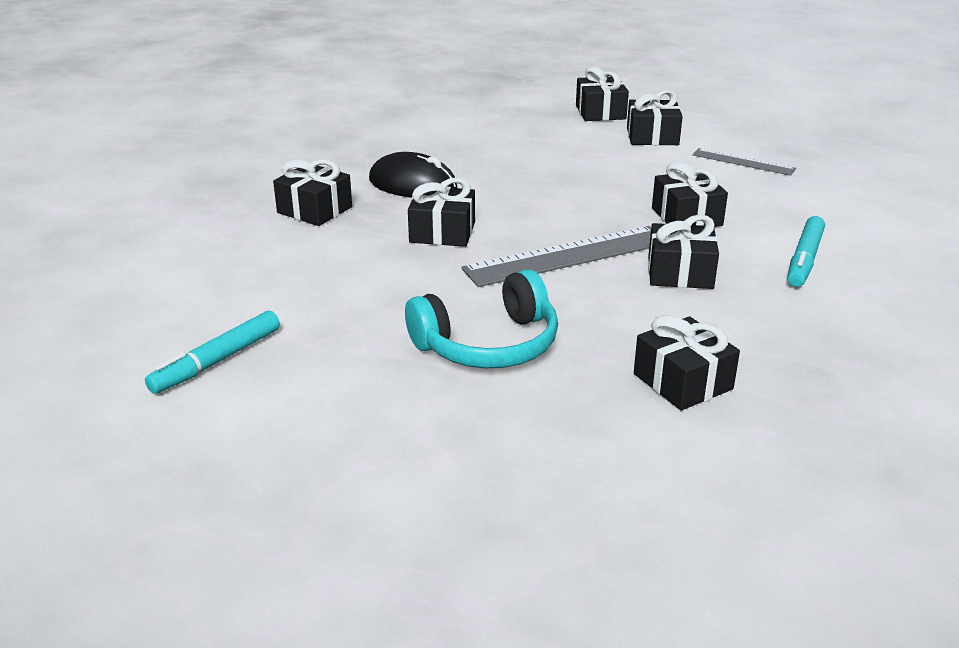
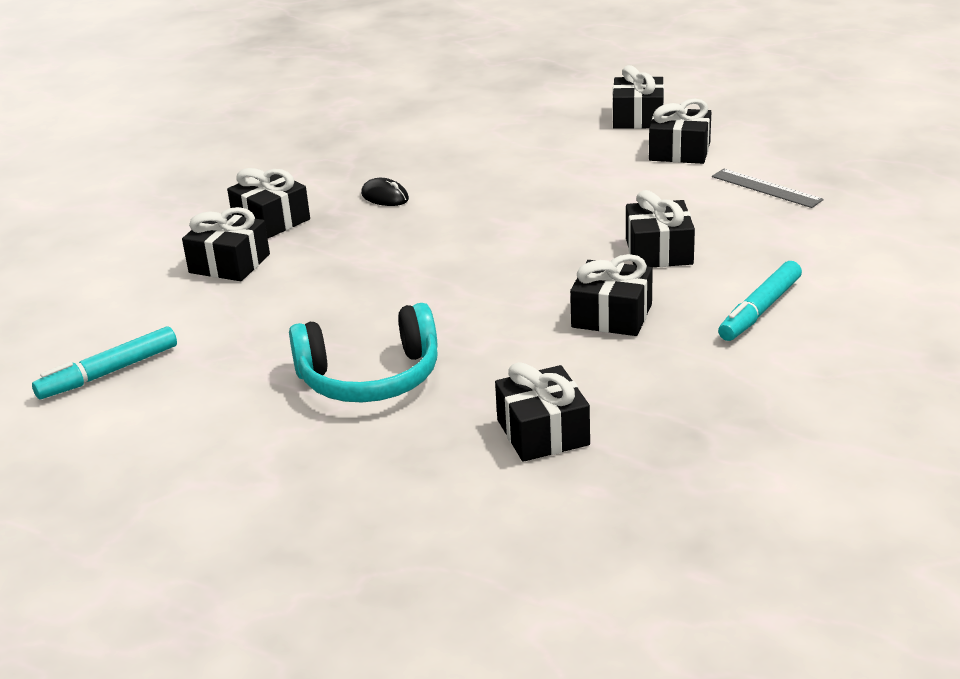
camera: 15 degrees right, 0 degrees up
black mouse [369,152,457,198] -> black mouse [361,178,409,206], size x0.54
black gift [408,177,475,247] -> black gift moved to [182,207,270,281]
grey ruler [461,226,651,287] -> none

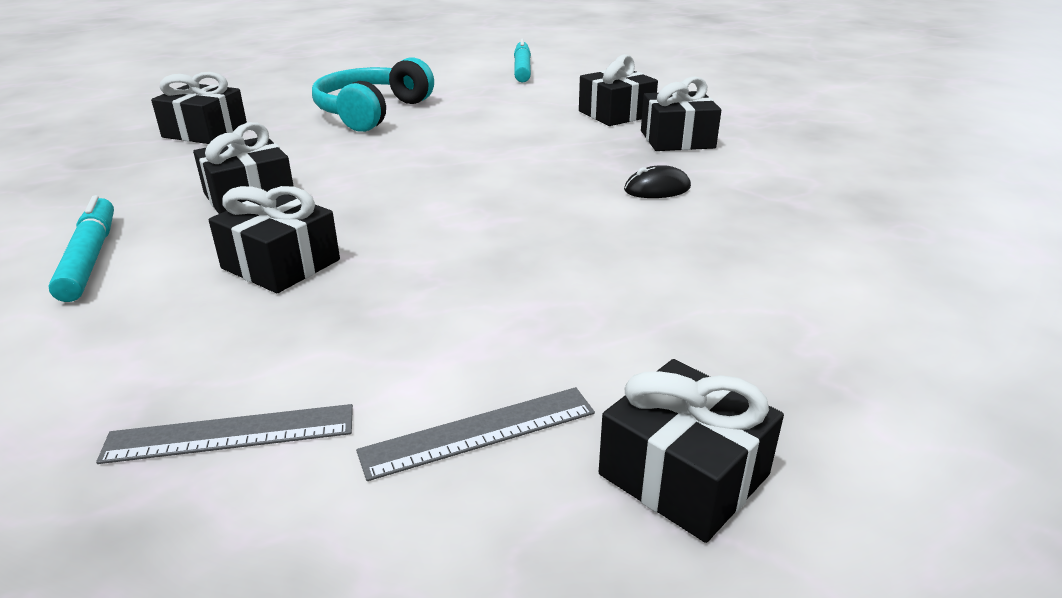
camera: 125 degrees right, 0 degrees up
black gift [649,98,711,164] -> grey ruler [356,387,595,481]

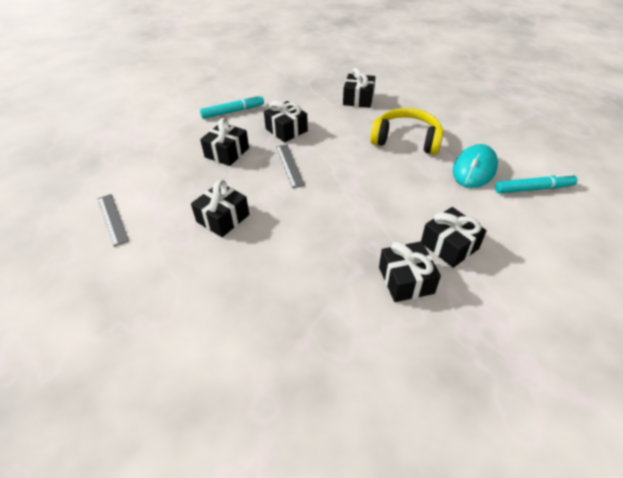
camera: 85 degrees right, 15 degrees up
grey ruler [96,404,353,464] -> grey ruler moved to [276,144,305,188]
turquoise headphones [312,57,434,132] -> yellow headphones [370,108,444,155]
black gift [599,359,784,543] -> black gift moved to [191,180,249,237]
black mouse [624,165,691,198] -> none
none -> turquoise mouse [453,144,498,188]

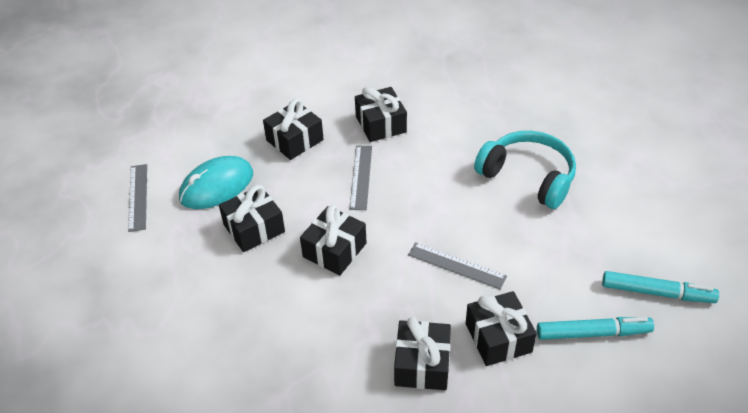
camera: 20 degrees right, 0 degrees up
turquoise marker [200,95,264,119] -> turquoise marker moved to [537,317,654,340]
black gift [343,68,375,108] -> black gift moved to [300,204,367,275]
yellow headphones [370,108,444,155] -> turquoise headphones [474,131,576,209]
turquoise mouse [453,144,498,188] -> turquoise mouse moved to [179,156,253,209]
none -> grey ruler [408,242,507,289]

